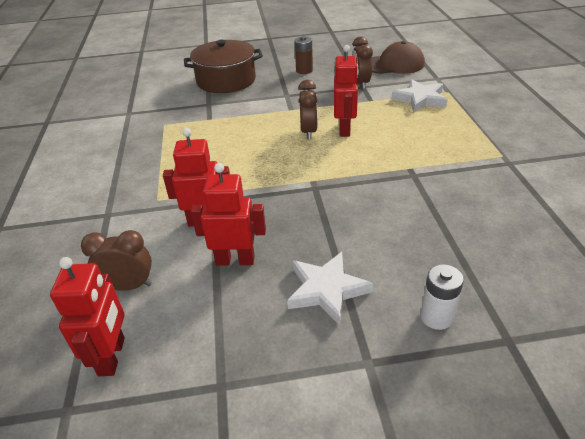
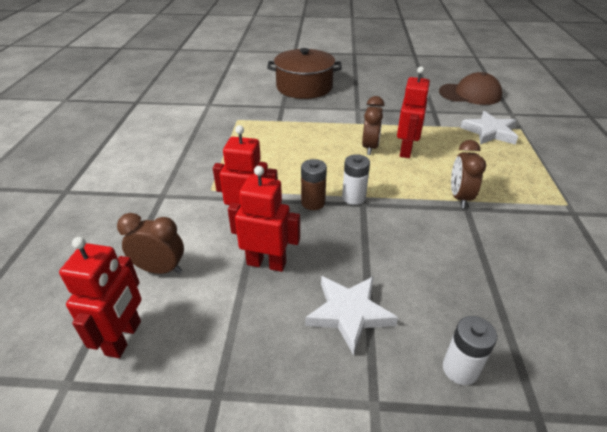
camera: 10 degrees right, 0 degrees up
brown battery [295,36,313,74] -> brown battery moved to [301,159,327,210]
brown clock [352,37,373,89] -> brown clock moved to [451,140,486,208]
none -> white battery [342,154,370,205]

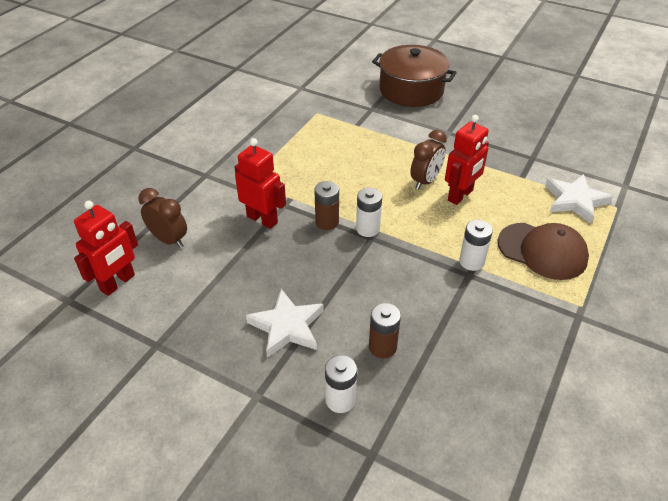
camera: 25 degrees right, 5 degrees up
red robot [228,166,300,272] -> none
brown cap [439,72,502,105] -> brown cap moved to [498,223,589,280]
brown clock [451,140,486,208] -> white battery [459,220,493,271]
none -> brown battery [369,303,401,358]

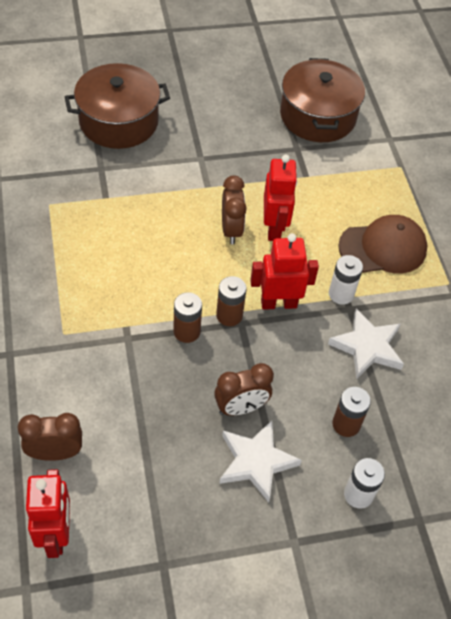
camera: 45 degrees left, 10 degrees up
red robot [235,138,286,229] -> red robot moved to [250,233,319,310]
white battery [356,188,382,237] -> brown battery [216,276,246,326]
white star [545,174,613,224] -> white star moved to [328,309,404,379]
none -> brown clock [214,363,274,416]
none -> brown pot [280,58,365,142]

